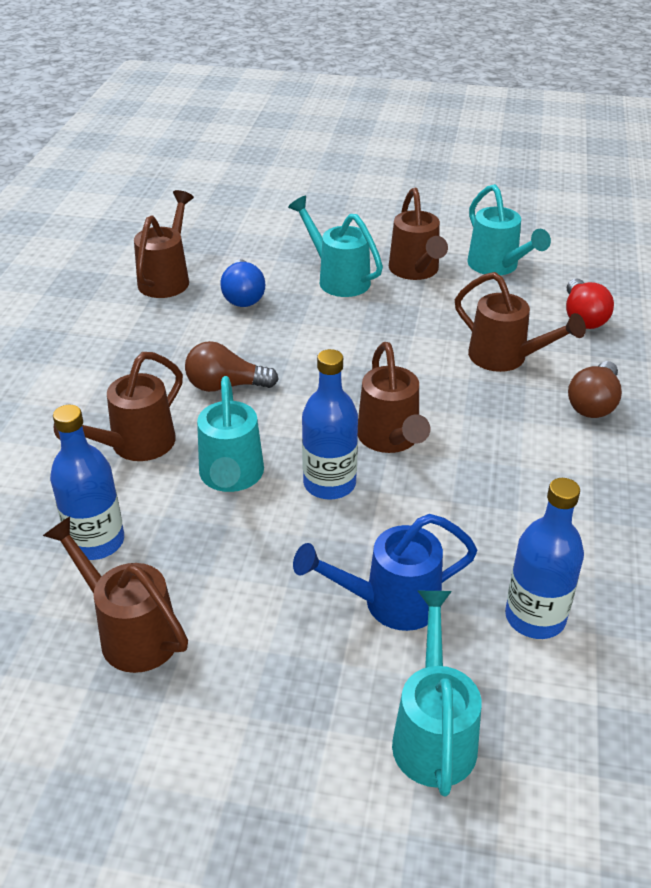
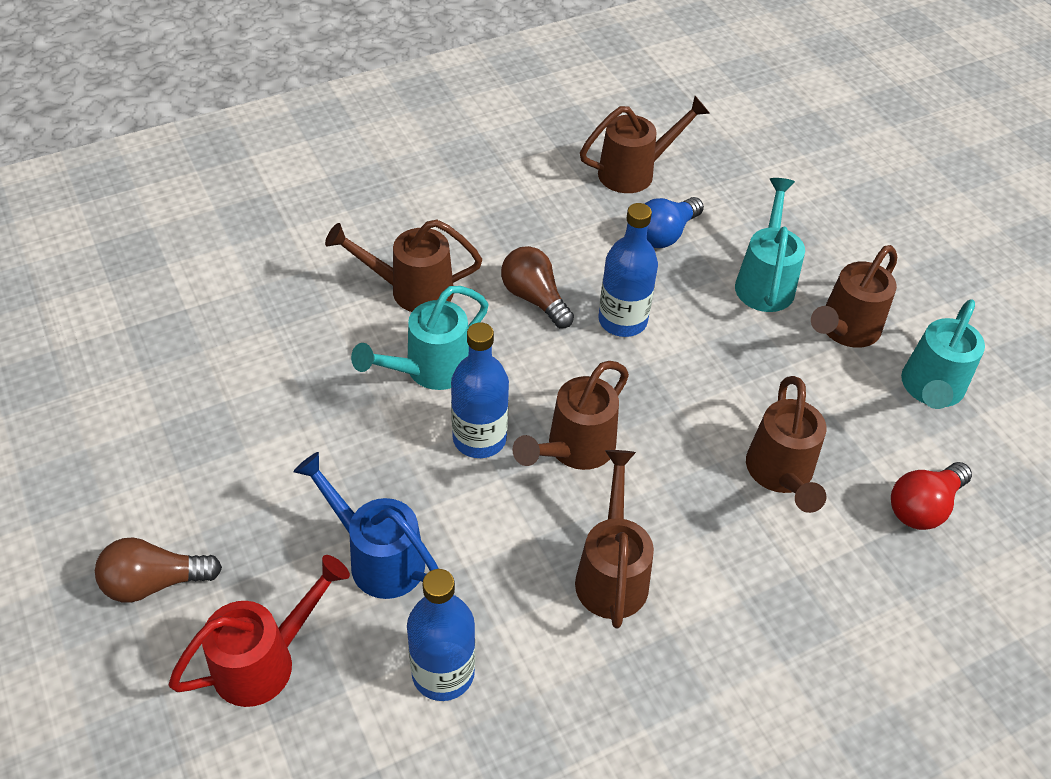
camera: 50 degrees right, 10 degrees up
brown watering can [43,516,188,673] -> brown watering can moved to [575,450,654,628]
blue bottle [50,405,124,560] -> blue bottle moved to [598,203,658,337]
turquoise watering can [392,591,482,796] -> red watering can [169,555,350,707]
brown light bulb [568,361,622,418] -> brown light bulb moved to [95,538,222,602]

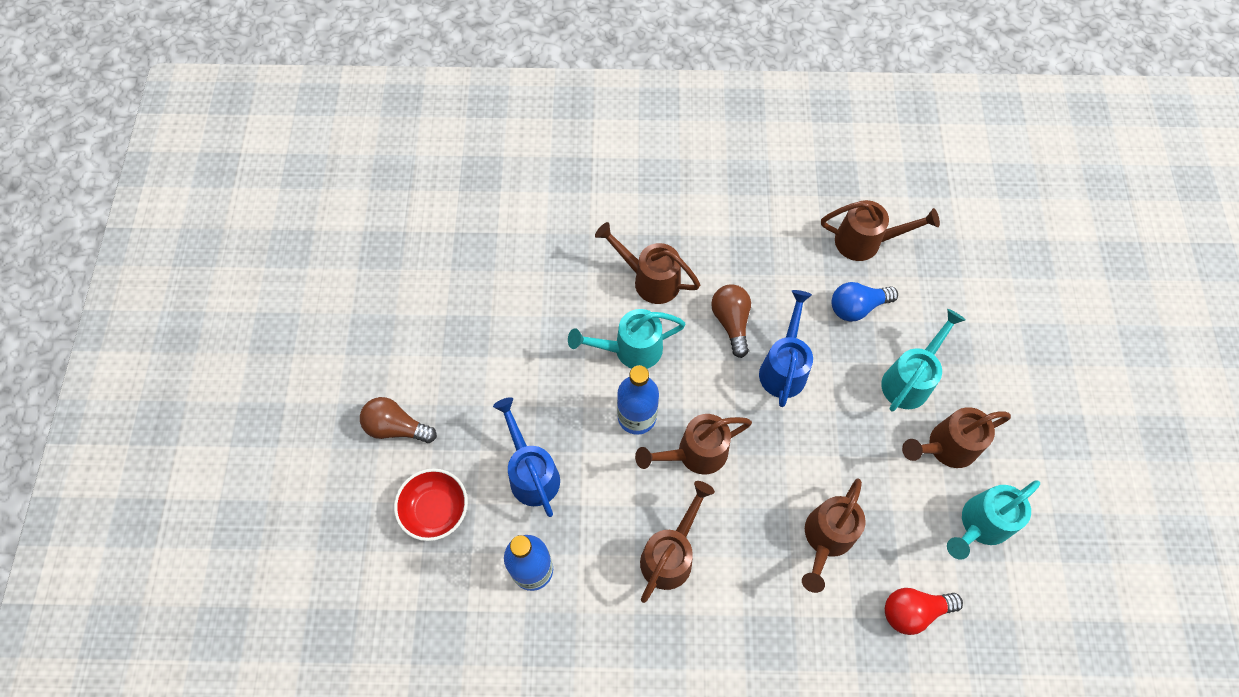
camera: 30 degrees right, 15 degrees up
red watering can [169,555,350,707] -> red bowl [394,468,468,541]
blue bottle [598,203,658,337] -> blue watering can [759,290,813,407]

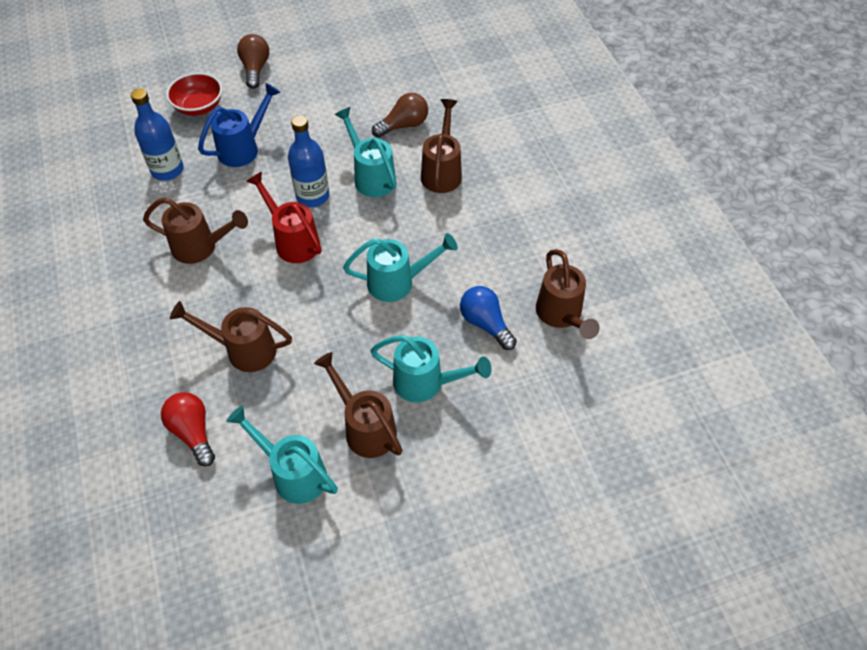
camera: 70 degrees right, 10 degrees down
brown watering can [635,414,752,475] -> red watering can [247,171,322,263]
brown light bulb [711,284,751,358] -> brown light bulb moved to [372,93,428,138]
blue watering can [759,290,813,407] -> turquoise watering can [343,233,458,302]

